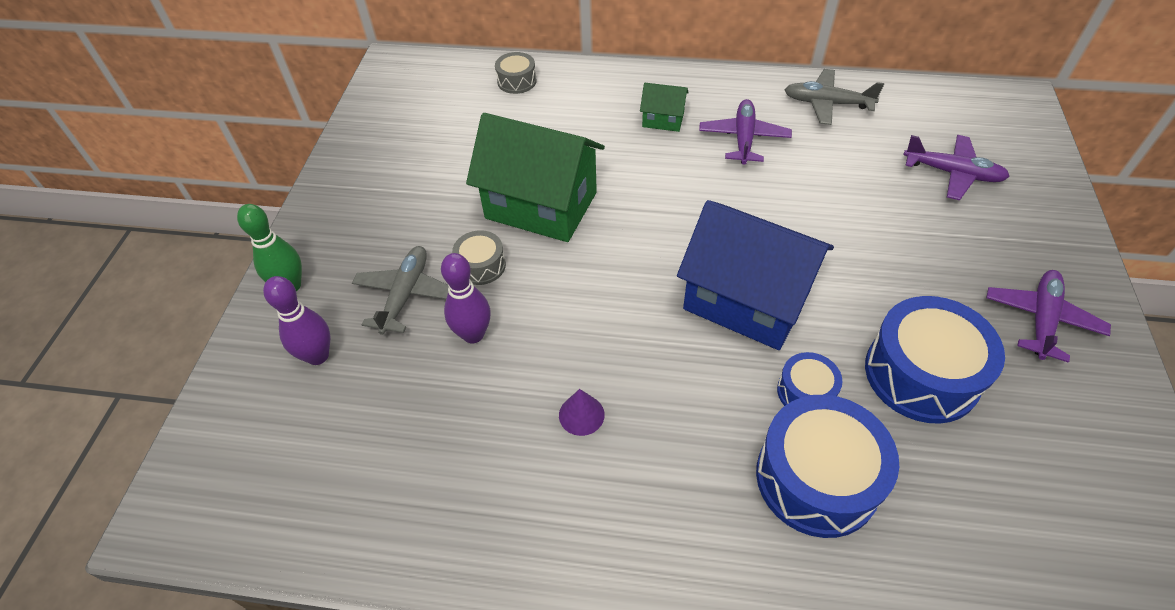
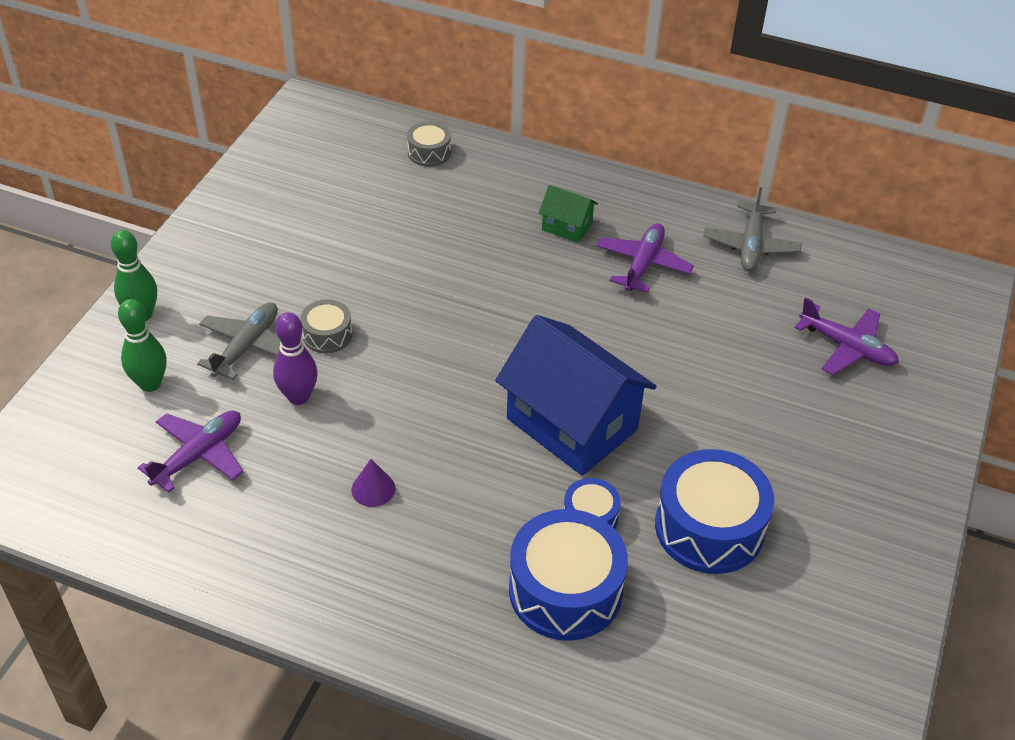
camera: 10 degrees right, 5 degrees down
purple bowling pin [263,276,331,365] -> green bowling pin [118,299,167,392]
green house [466,113,605,242] -> none
grey plane [785,69,884,125] -> grey plane turned 105 degrees counterclockwise [703,187,802,271]
purple plane [986,270,1111,363] -> purple plane moved to [138,411,243,493]

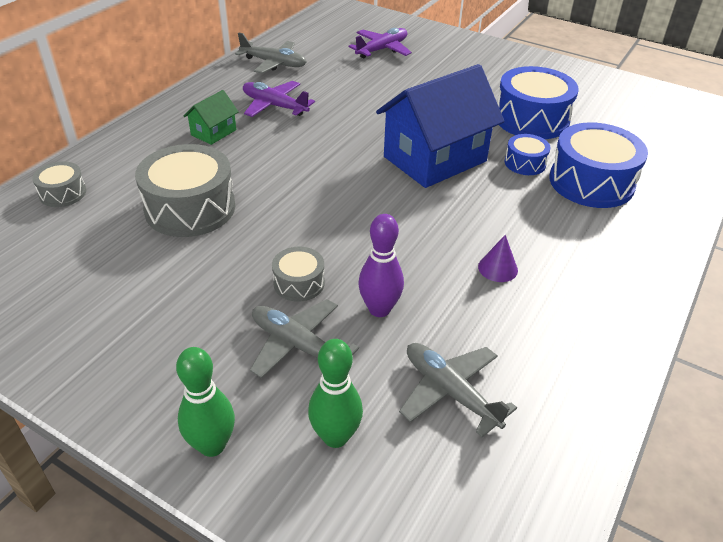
camera: 80 degrees left, 5 degrees down
purple plane [138,411,243,493] -> grey plane [399,343,517,437]
none -> grey drum [135,144,235,237]

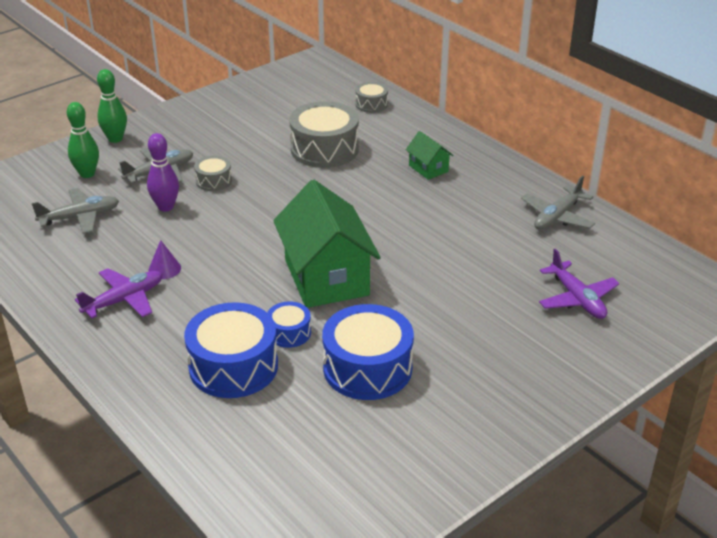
camera: 110 degrees right, 5 degrees down
purple plane [243,81,315,117] -> purple plane moved to [75,268,162,318]
blue house [376,64,504,188] -> green house [273,180,381,308]

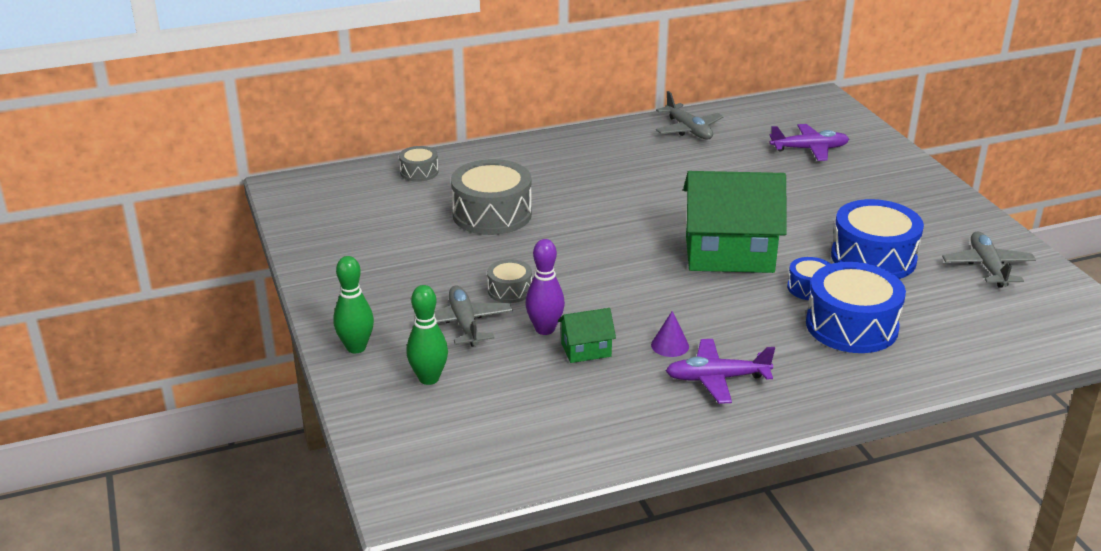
camera: 70 degrees left, 5 degrees down
grey plane [32,188,119,234] -> grey plane moved to [942,231,1036,287]
purple plane [75,268,162,318] -> purple plane turned 75 degrees counterclockwise [666,339,775,404]
green house [406,131,454,180] -> green house moved to [558,308,616,363]

